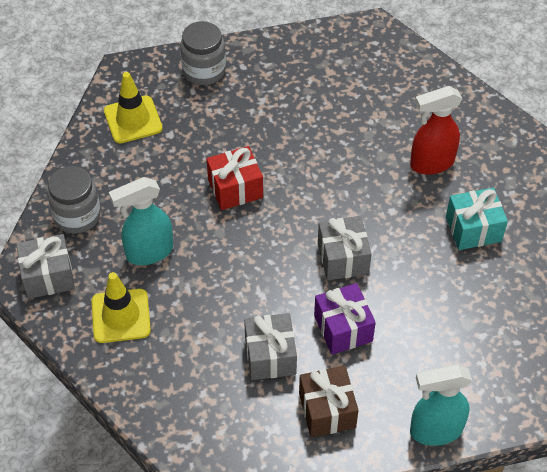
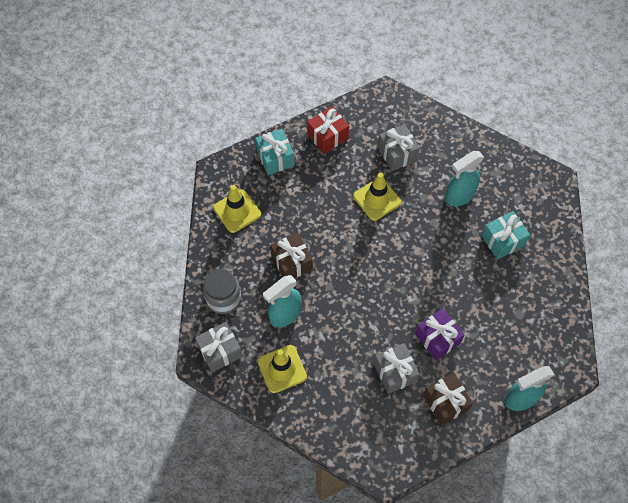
camera: 15 degrees left, 10 degrees up
grey jar [180,21,226,85] -> turquoise gift [255,129,294,175]
red gift [207,146,263,210] -> red gift moved to [307,106,349,154]
grey gift [318,216,372,281] -> grey gift moved to [378,124,420,171]
red spray bottle [410,86,463,175] -> turquoise spray bottle [445,151,484,206]
none -> brown gift [270,233,313,278]
none -> yellow traffic cone [353,172,401,221]

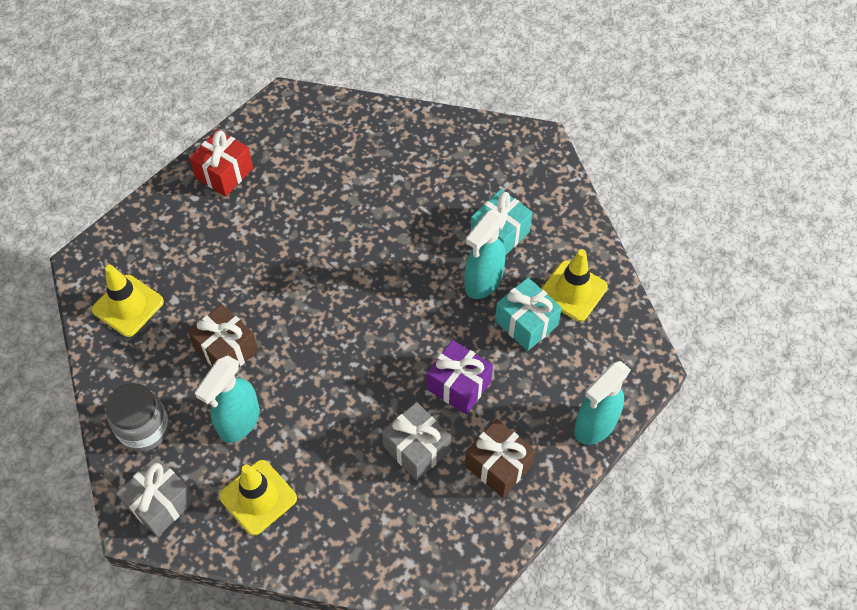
camera: 20 degrees left, 5 degrees down
turquoise gift [255,129,294,175] -> turquoise gift moved to [495,278,562,351]
yellow traffic cone [353,172,401,221] -> yellow traffic cone moved to [541,249,608,322]
grey gift [378,124,420,171] -> none
turquoise spray bottle [445,151,484,206] -> turquoise spray bottle moved to [465,210,506,299]

